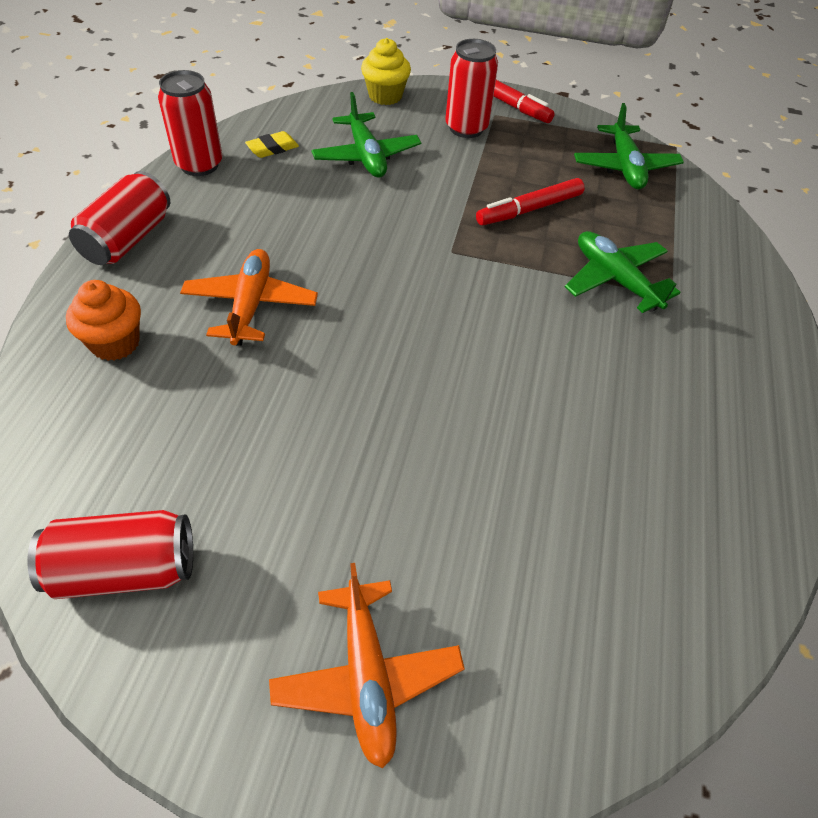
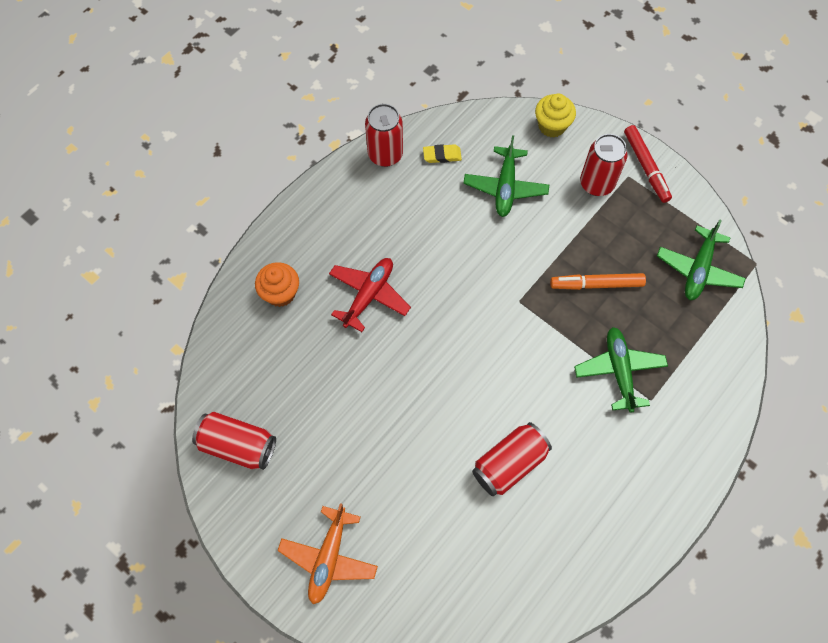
camera: 30 degrees right, 15 degrees up
red can [69,171,170,265] -> red can moved to [472,422,552,496]
orange plane [180,249,318,346] -> red plane [329,258,411,332]
red marker [476,178,585,225] -> orange marker [550,273,646,290]

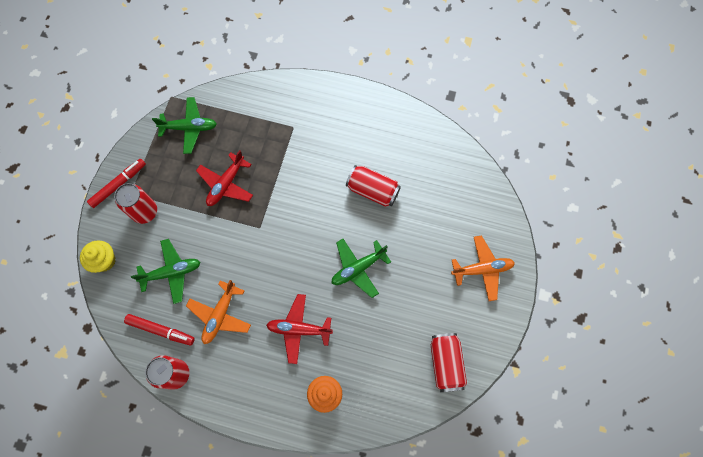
camera: 115 degrees left, 5 degrees up
yellow eraser [423,144,462,163] -> red marker [124,314,195,345]
orange marker [550,273,646,290] -> red plane [196,150,253,206]
green plane [574,327,668,413] -> green plane moved to [332,239,391,298]
none -> orange plane [186,280,251,344]

